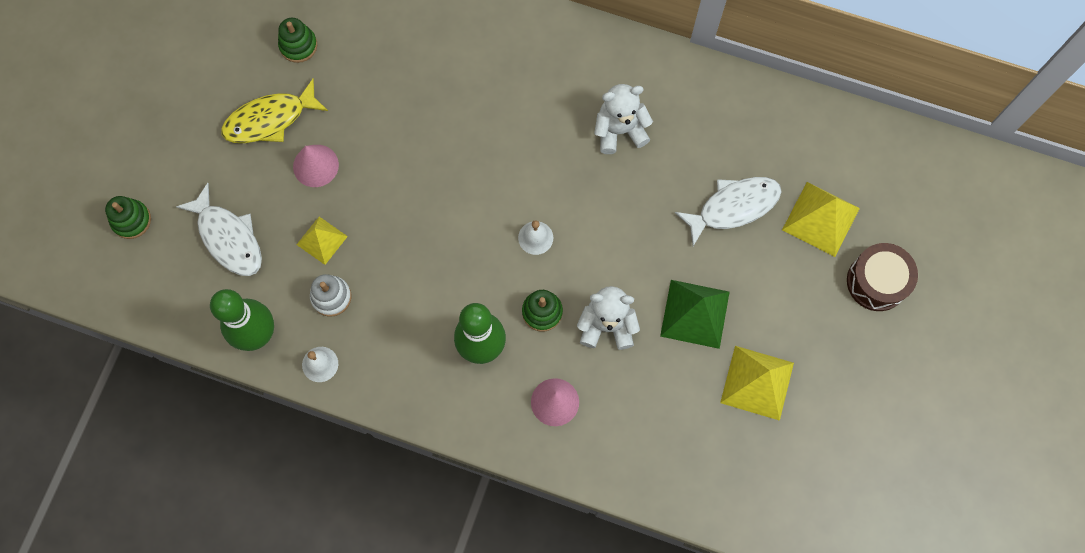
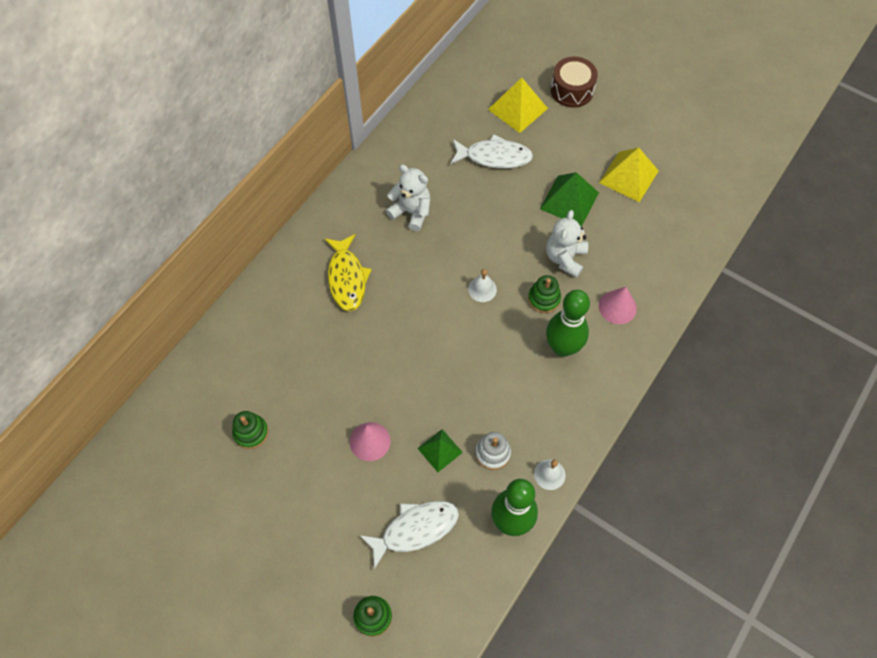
camera: 75 degrees left, 10 degrees down
yellow fish [221,79,328,143] -> yellow fish moved to [324,234,372,311]
yellow pyramid [296,217,348,265] -> green pyramid [417,429,463,472]
white teddy bear [594,84,653,154] -> white teddy bear turned 120 degrees clockwise [386,165,430,231]
white fish [675,177,782,246] -> white fish turned 105 degrees clockwise [450,134,533,168]

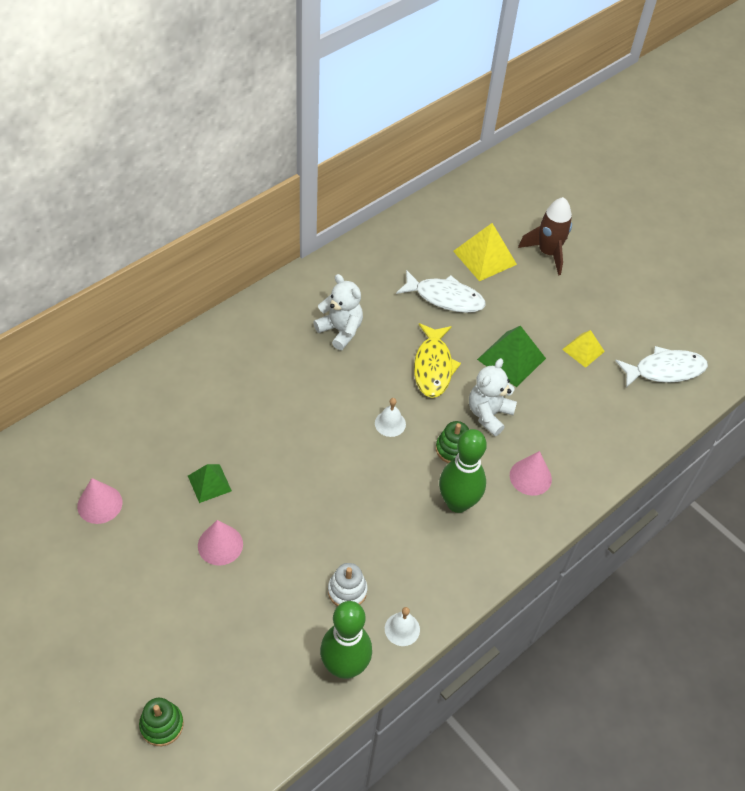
camera: 10 degrees right, 10 degrees down
green stacking toy [232,411,268,449] -> pink cone [77,478,122,524]
yellow fish [324,234,372,311] -> yellow fish moved to [414,323,461,398]
white fish [359,501,459,569] -> white fish moved to [615,346,708,388]
green pyramid [417,429,463,472] -> green pyramid moved to [188,464,232,503]
brown drum [551,57,598,108] -> brown rocket [518,197,572,275]
yellow pyramid [599,147,659,202] -> yellow pyramid [562,330,605,368], size x0.62

